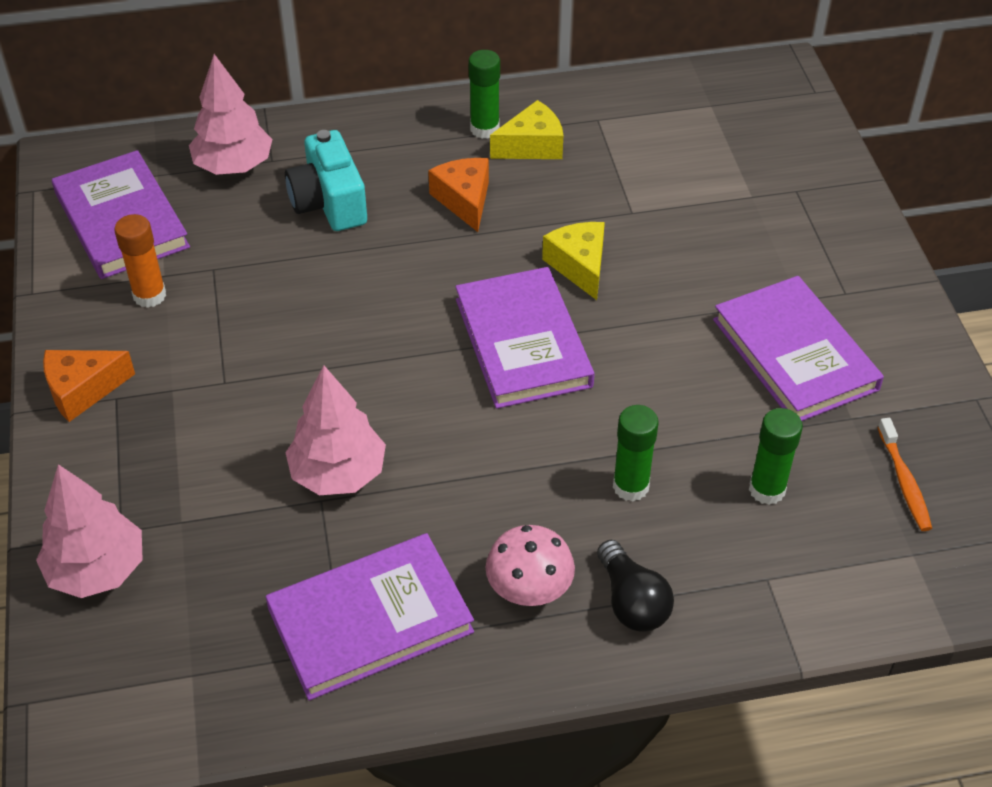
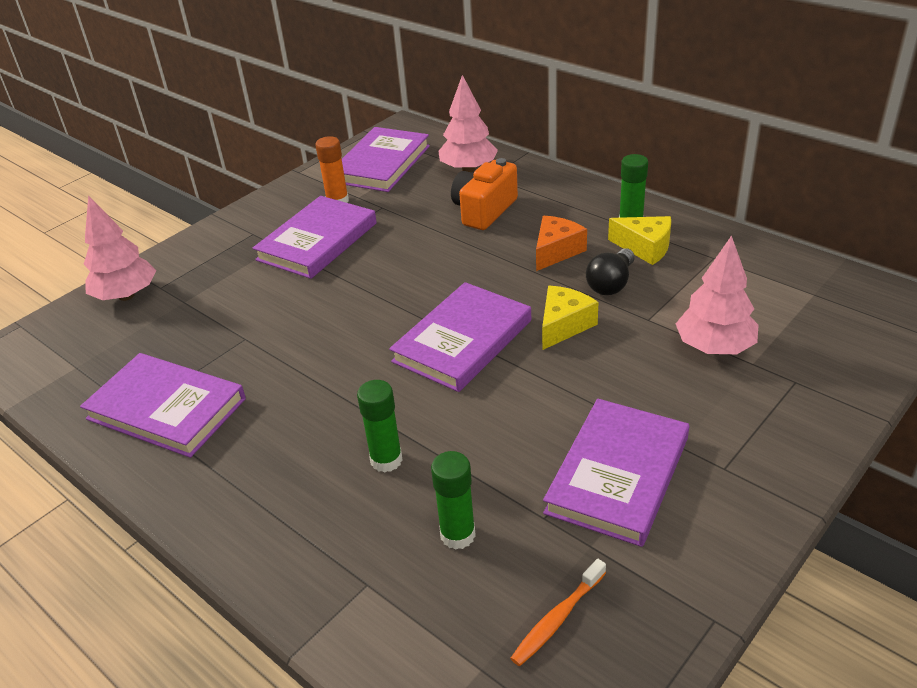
camera: 55 degrees right, 10 degrees down
orange cheese [43,350,135,422] -> none
turquoise camera [285,130,367,231] -> orange camera [451,158,518,230]
pink tree [285,365,386,495] -> pink tree moved to [676,235,758,354]
pink mushroom [486,525,575,606] -> none
black light bulb [597,540,674,632] -> black light bulb moved to [586,248,635,295]
none -> purple book [252,196,377,279]

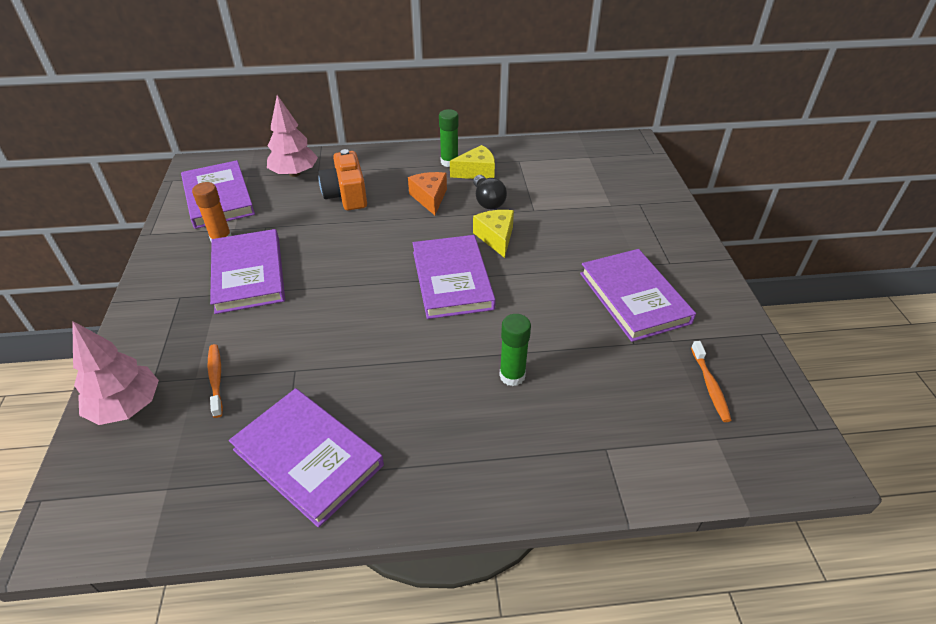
camera: 50 degrees left, 5 degrees up
purple book [80,353,246,458] -> purple book turned 60 degrees clockwise [229,388,384,528]
green glue stick [431,451,476,550] -> none
pink tree [676,235,758,354] -> none
none -> orange toothbrush [208,344,223,418]

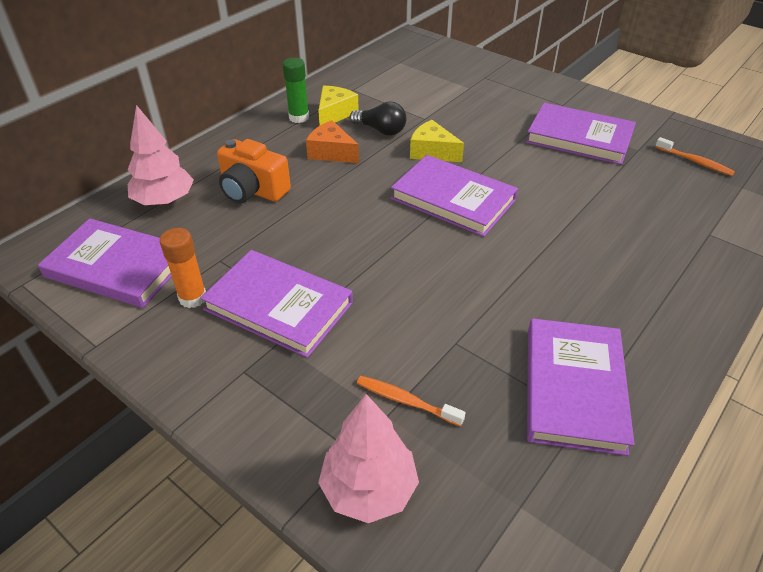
camera: 45 degrees left, 0 degrees up
purple book [229,388,384,528] -> purple book turned 75 degrees counterclockwise [527,318,634,456]
green glue stick [499,314,531,386] -> none

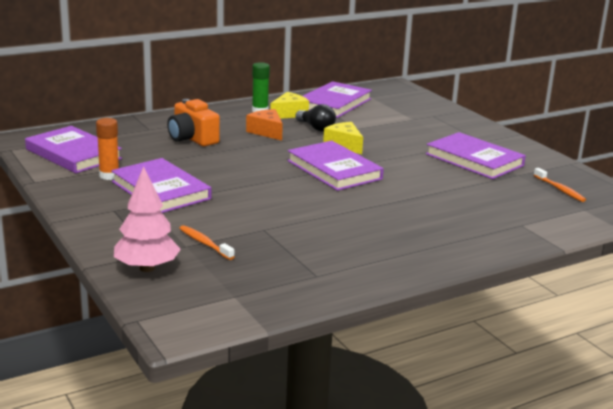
camera: 20 degrees right, 20 degrees down
pink tree [127,105,194,206] -> none
purple book [527,318,634,456] -> purple book moved to [303,81,372,118]

